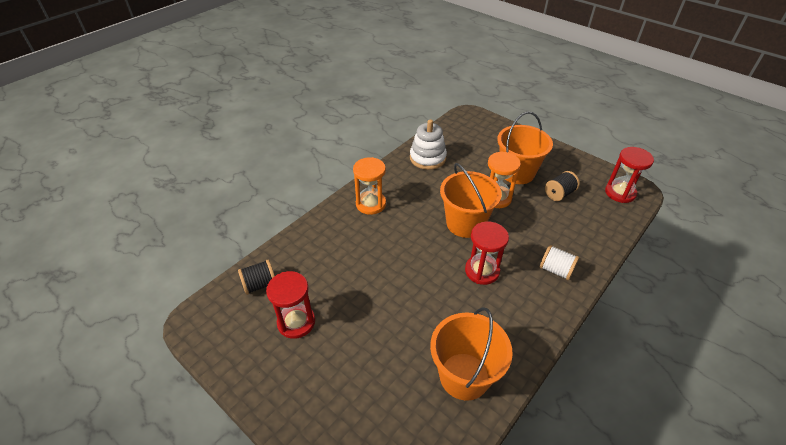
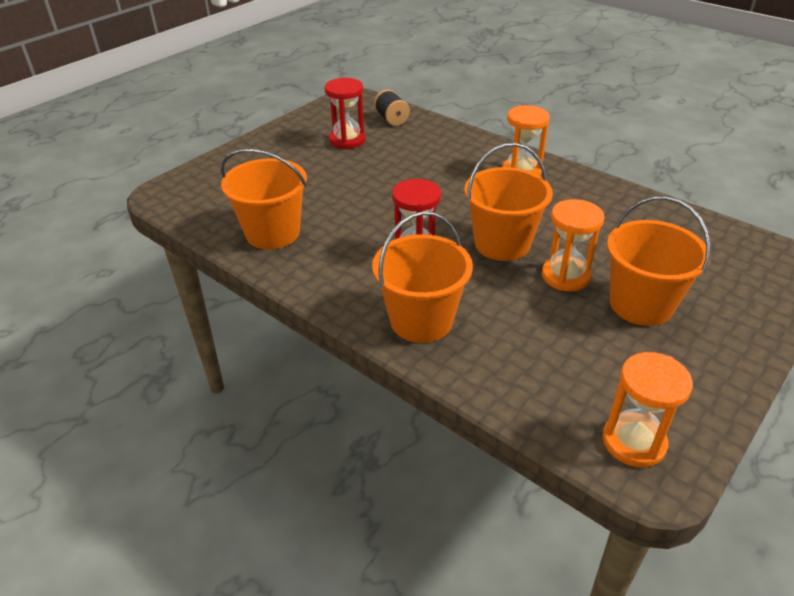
camera: 90 degrees right, 5 degrees down
white stacking toy [410,119,447,170] -> none
white spool [539,245,579,280] -> orange bucket [372,211,473,343]
black spool [545,171,580,201] -> none
red hourglass [605,147,654,203] -> orange hourglass [603,352,693,467]

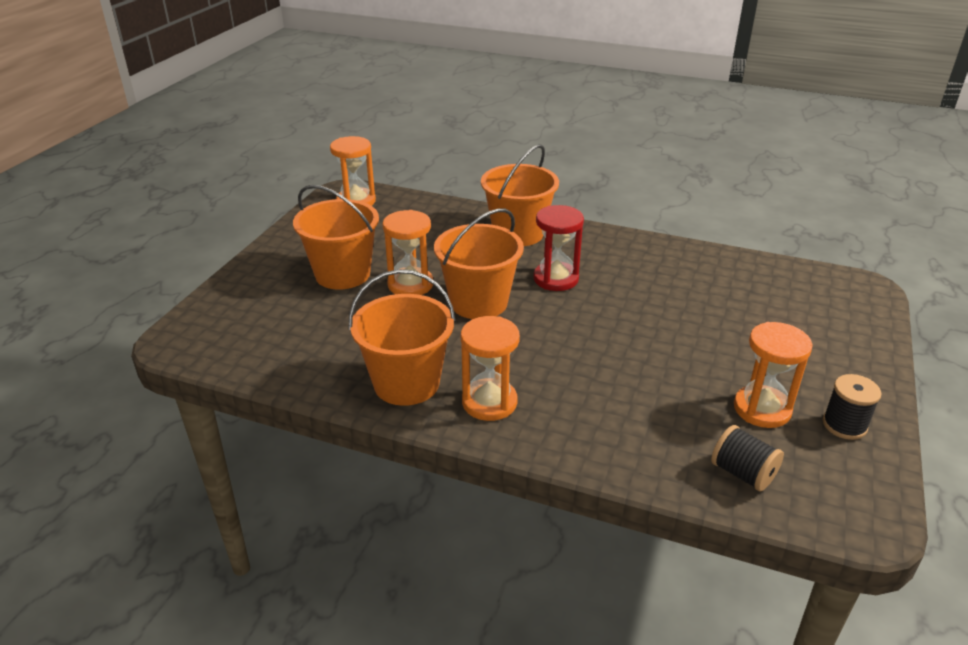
camera: 160 degrees right, 5 degrees down
orange bucket [221,149,307,249] -> orange bucket moved to [349,269,456,406]
red hourglass [325,78,366,149] -> orange hourglass [734,322,813,428]
none -> black spool [823,374,881,440]

